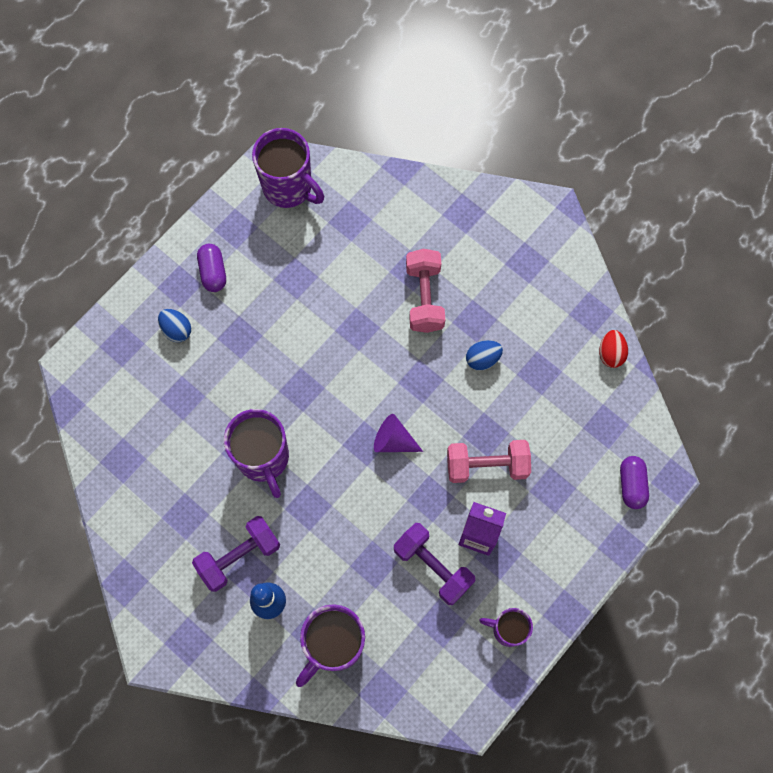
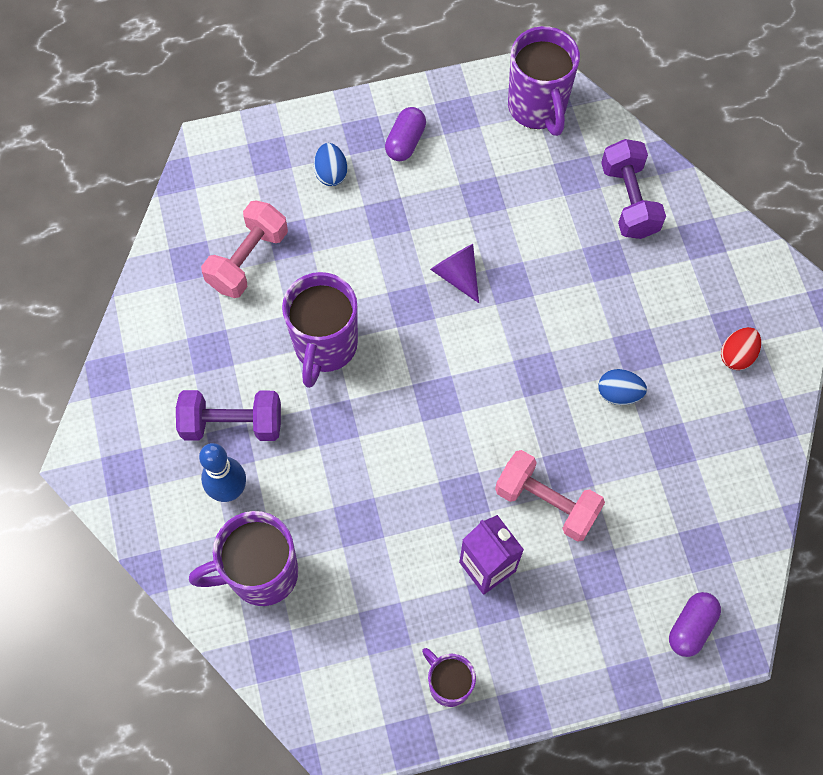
camera: 35 degrees right, 5 degrees down
purple cone [374,414,423,452] -> purple cone moved to [430,244,479,303]
purple dumbbell [394,523,476,605] -> purple dumbbell moved to [601,139,666,239]
pink dumbbell [406,249,445,333] -> pink dumbbell moved to [201,200,288,298]
red egg [599,330,628,368] -> red egg moved to [721,327,761,370]

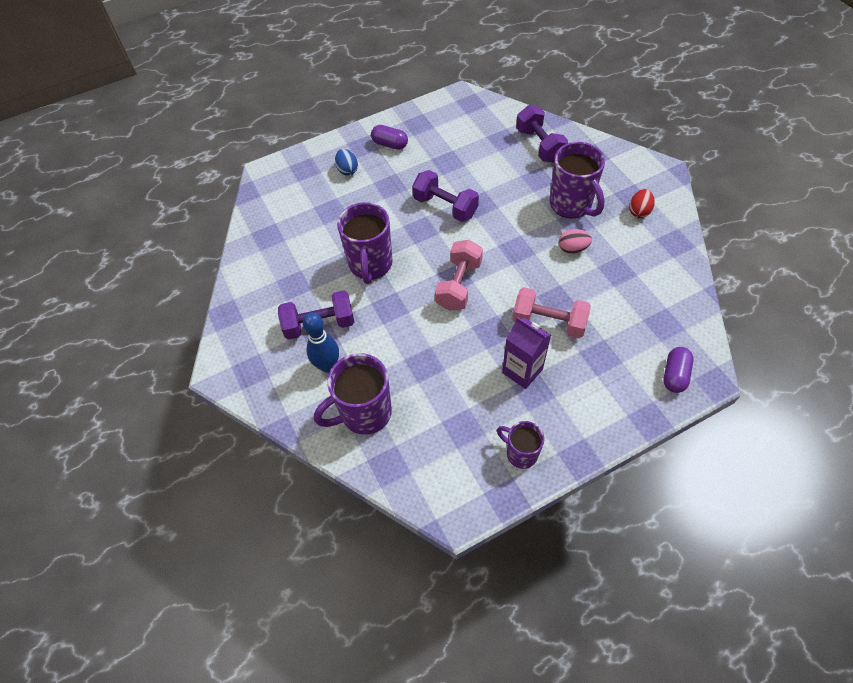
camera: 10 degrees left, 10 degrees down
pink dumbbell [201,200,288,298] -> pink dumbbell moved to [435,240,483,311]
purple capsule [385,107,426,161] -> purple capsule turned 75 degrees counterclockwise [371,125,408,150]
purple cone [430,244,479,303] -> purple dumbbell [412,170,479,222]
purple mug [508,26,580,136] -> purple mug moved to [549,142,605,218]
blue egg [598,369,647,405] -> pink egg [559,229,592,254]

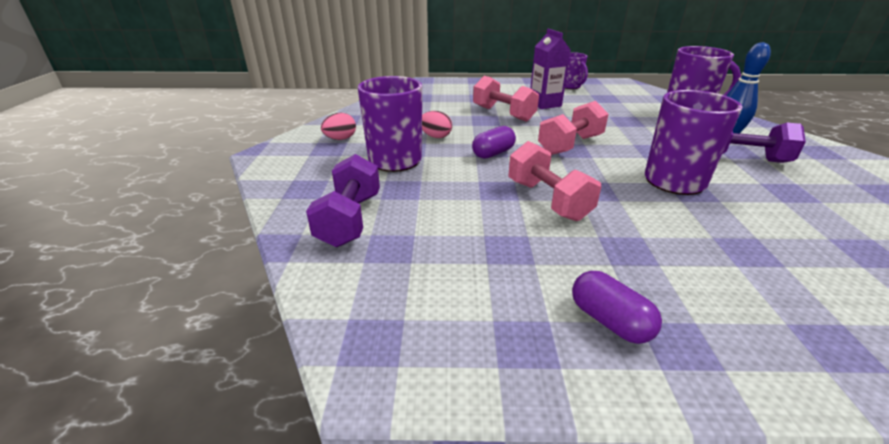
camera: 155 degrees left, 25 degrees down
blue egg [335,149,358,176] -> none
purple dumbbell [412,170,479,222] -> pink dumbbell [508,141,601,221]
red egg [629,189,655,218] -> pink egg [321,113,356,140]
purple capsule [663,347,694,393] -> purple capsule moved to [472,126,516,159]

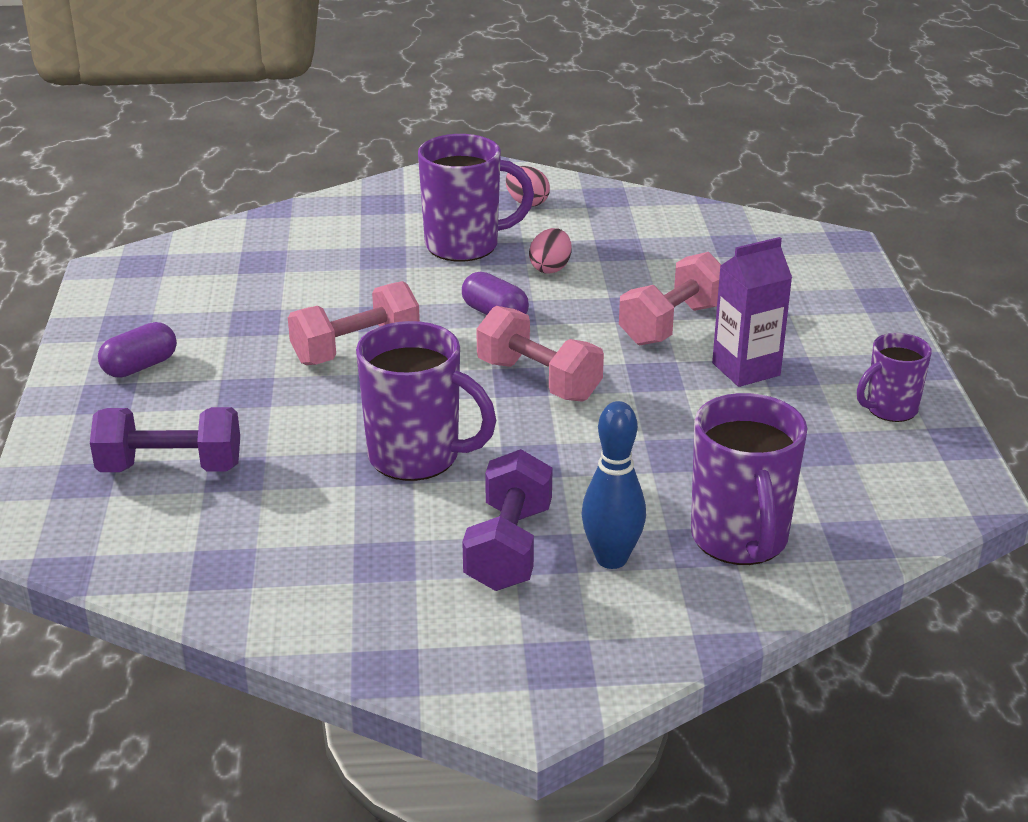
camera: 85 degrees right, 0 degrees up
purple dumbbell [306,154,380,247] -> purple dumbbell moved to [90,407,240,472]

